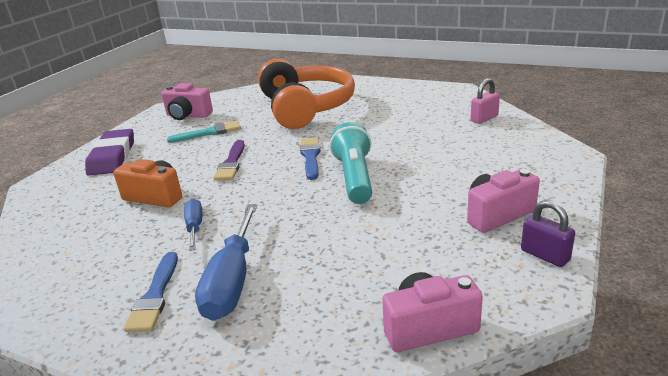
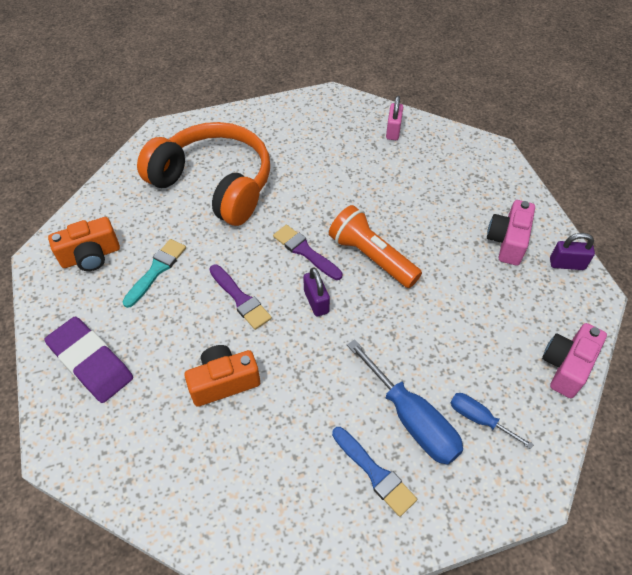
camera: 45 degrees left, 25 degrees up
pink camera [161,83,213,120] -> orange camera [48,217,120,271]
blue screwdriver [184,199,202,251] -> blue screwdriver moved to [450,393,534,449]
blue brush [300,138,320,180] -> purple brush [273,225,342,280]
turquoise flashlight [329,122,372,204] -> orange flashlight [329,205,422,288]
none -> purple padlock [303,267,330,317]

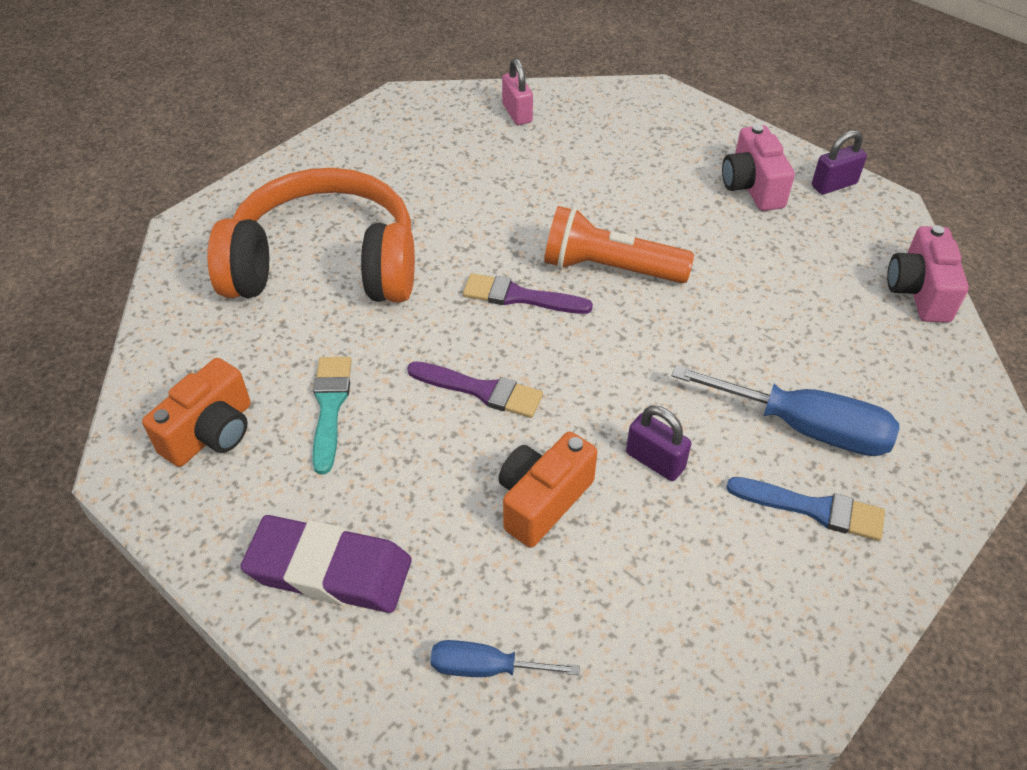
camera: 30 degrees left, 5 degrees down
purple padlock [303,267,330,317] -> purple padlock moved to [626,406,691,481]
blue screwdriver [450,393,534,449] -> blue screwdriver moved to [431,640,580,677]

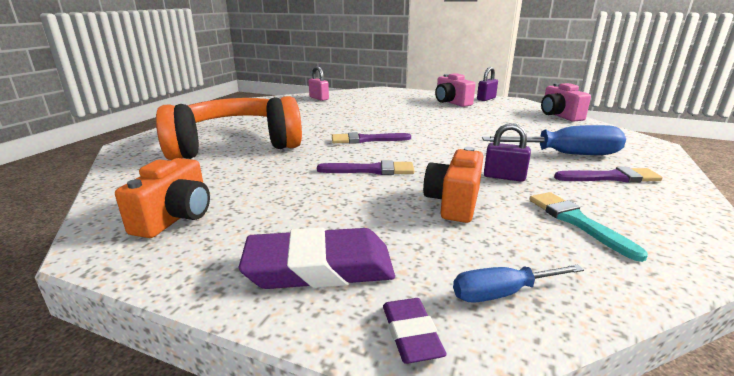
camera: 20 degrees left, 25 degrees down
turquoise brush [312,357,352,474] -> turquoise brush moved to [529,192,648,262]
orange flashlight [544,206,694,283] -> none
blue brush [726,477,885,541] -> purple brush [554,167,663,183]
none -> purple eraser [383,298,447,364]

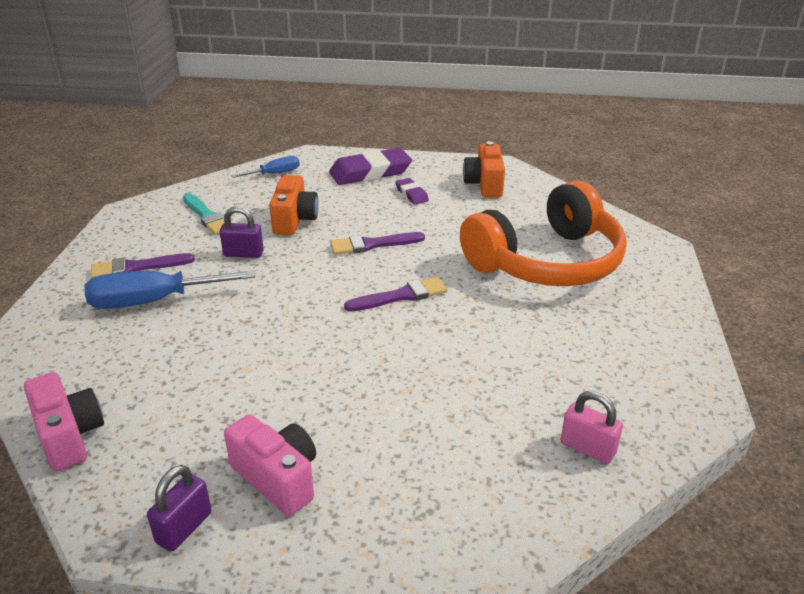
camera: 165 degrees right, 10 degrees up
purple eraser [383,298,447,364] -> purple eraser moved to [395,178,429,204]

